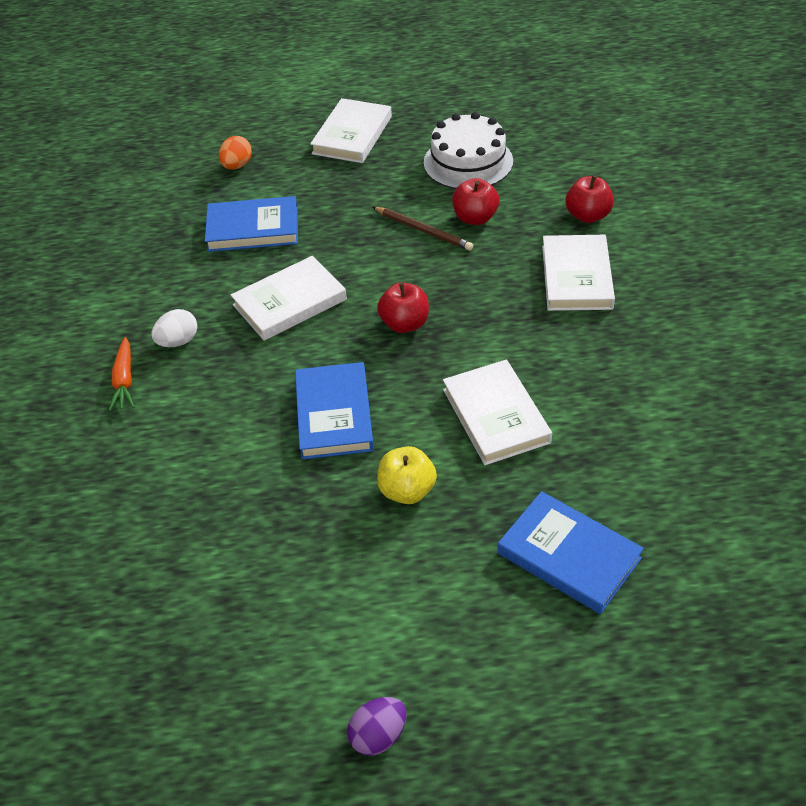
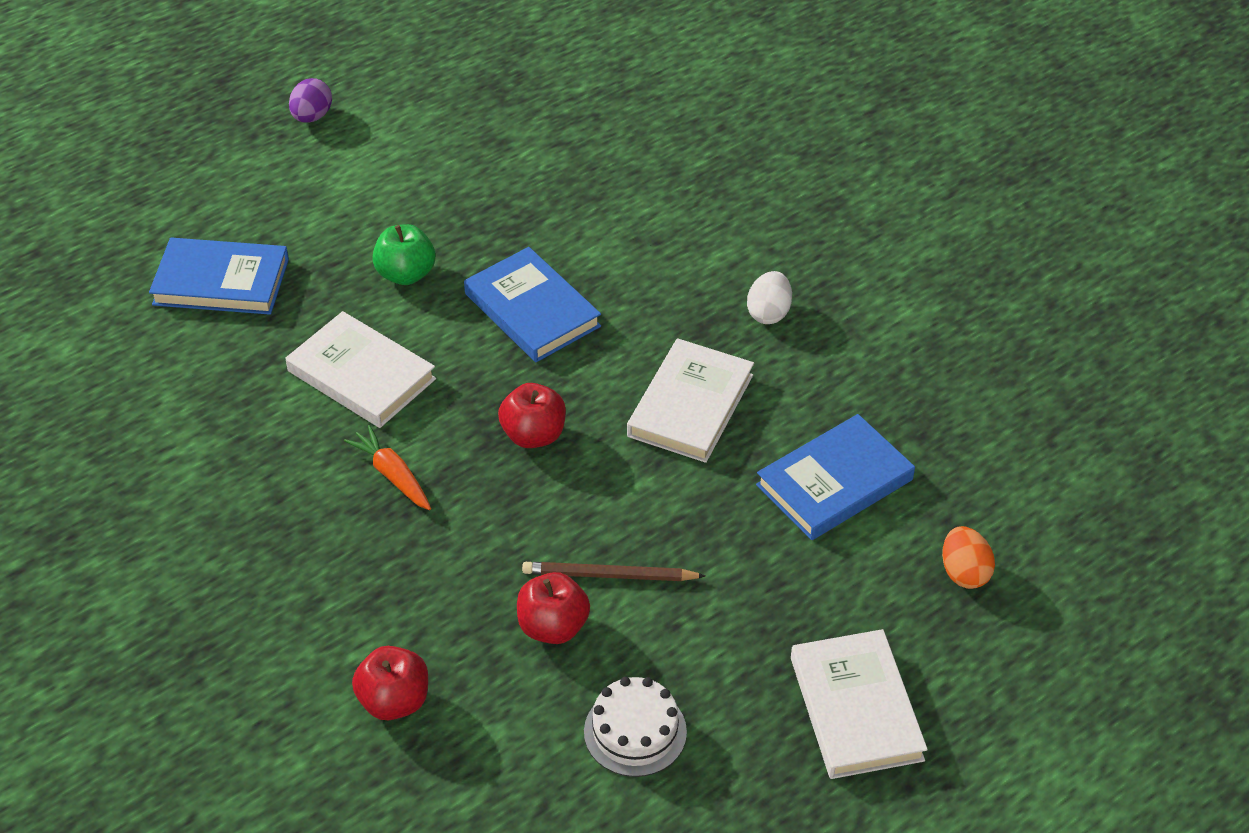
camera: 145 degrees right, 0 degrees up
orange carrot [109,337,134,411] -> orange carrot moved to [344,425,431,510]
yellow apple [377,446,437,504] -> green apple [372,224,436,285]
white cake [424,112,513,189] -> white cake [584,677,687,777], size x0.67
white book [542,235,615,311] -> none

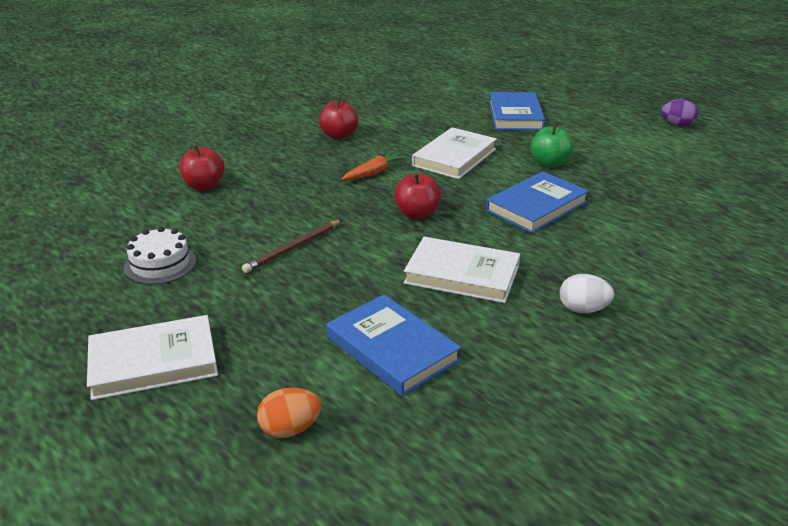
camera: 85 degrees right, 15 degrees down
red apple [517,572,590,644] -> red apple moved to [319,98,358,139]
brown pencil [522,562,705,581] -> brown pencil turned 135 degrees counterclockwise [242,220,342,273]

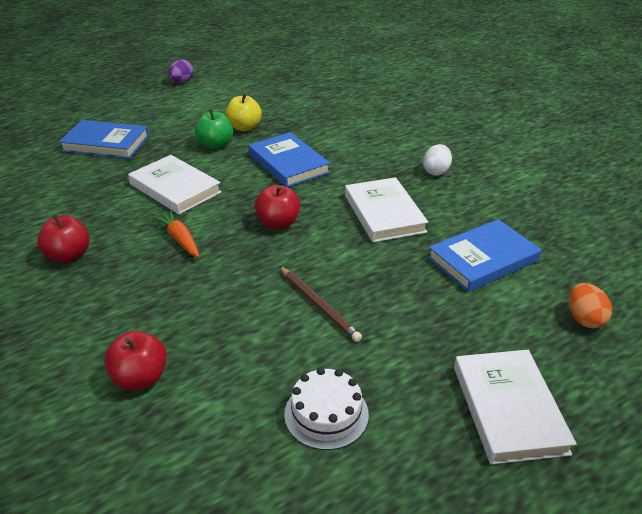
camera: 80 degrees left, 5 degrees up
white book [404,237,520,303] -> white book turned 45 degrees counterclockwise [345,177,428,242]
none -> yellow apple [225,94,262,131]

